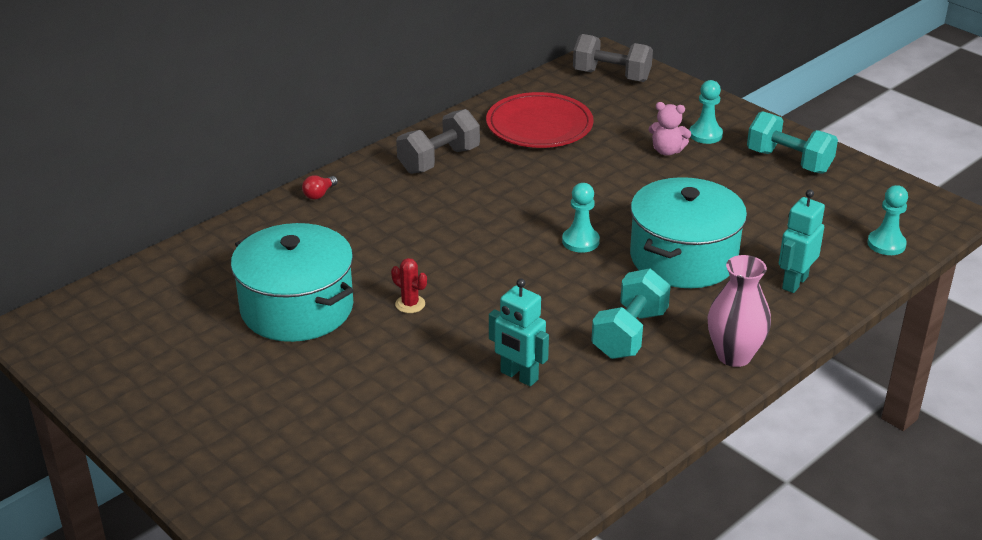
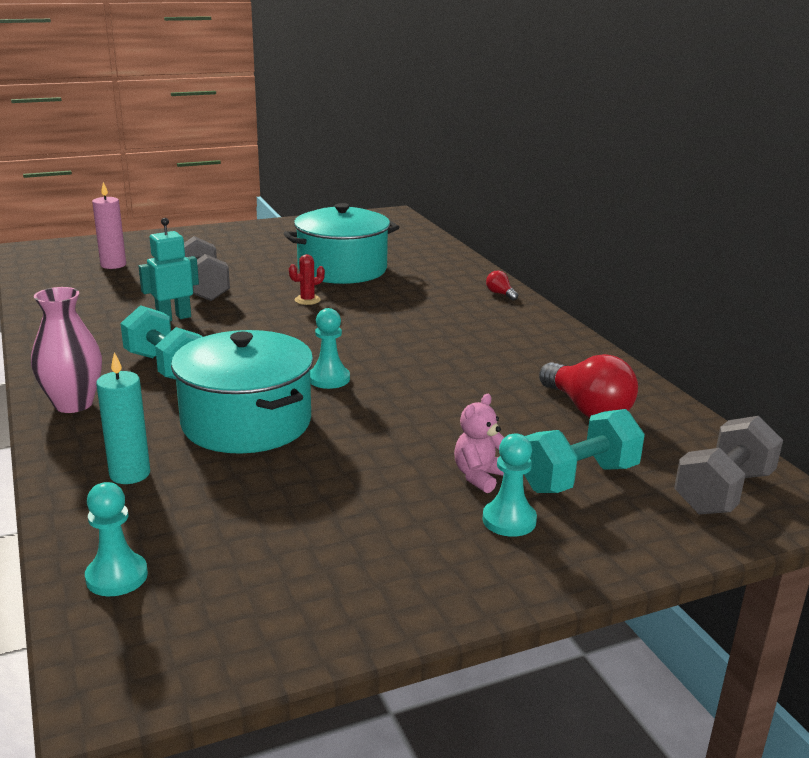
camera: 110 degrees right, 10 degrees down
grey dumbbell [396,109,480,174] -> grey dumbbell moved to [184,236,230,301]
red plate [486,92,594,148] -> red light bulb [539,354,638,418]
turquoise dumbbell [747,111,838,174] -> turquoise dumbbell moved to [524,409,645,493]
turquoise robot [779,190,825,293] -> turquoise candle [96,352,150,484]
none -> pink candle [92,182,126,269]

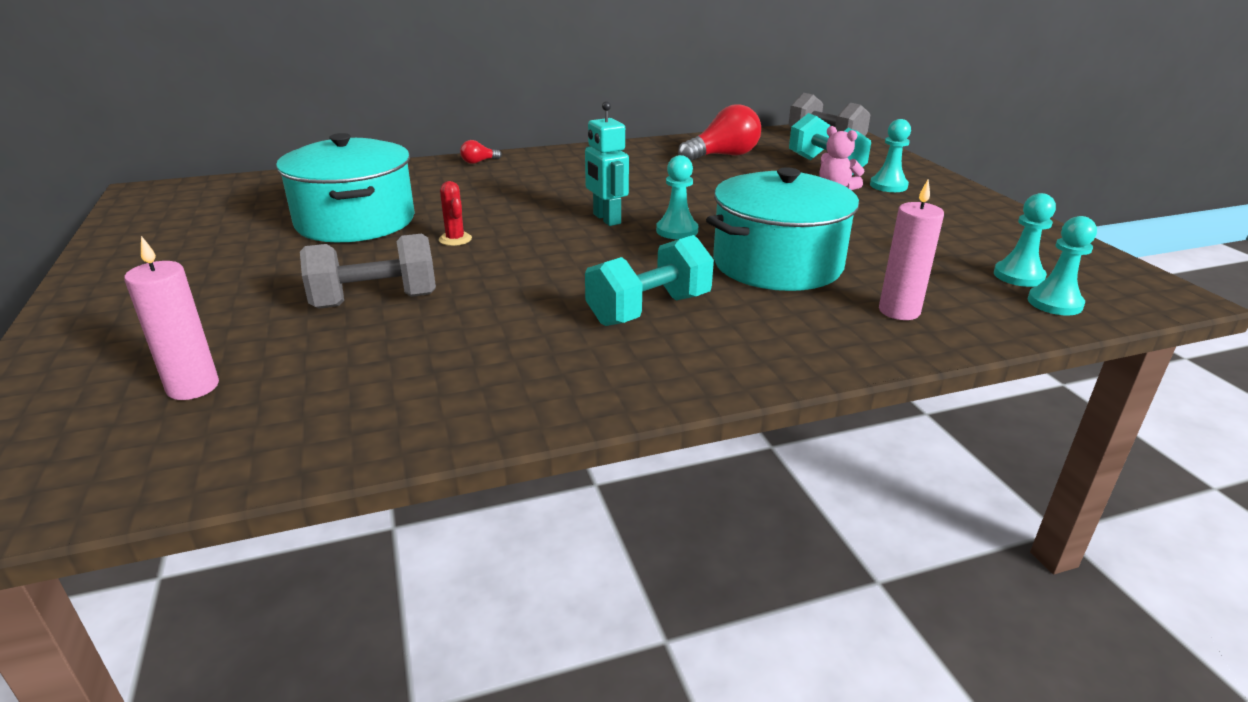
camera: 85 degrees left, 5 degrees up
pink vase [31,287,102,413] -> none
turquoise candle [96,352,150,484] -> pink candle [879,180,944,320]
turquoise robot [139,218,199,321] -> turquoise robot moved to [585,101,629,226]
none -> turquoise pawn [994,193,1056,287]

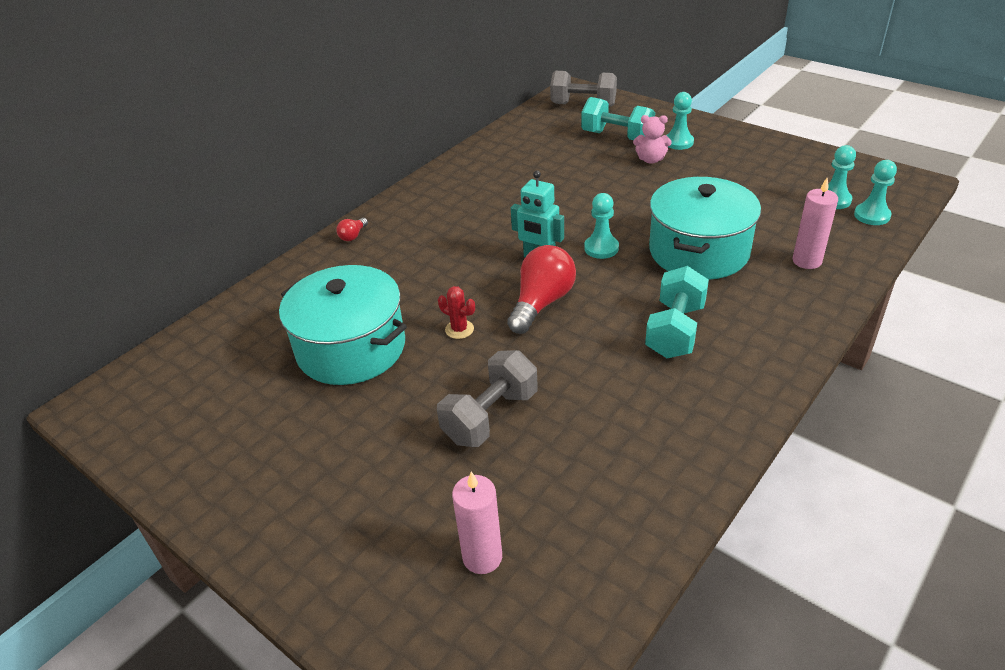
camera: 30 degrees left, 10 degrees up
red light bulb [678,104,761,161] -> red light bulb moved to [507,245,576,334]

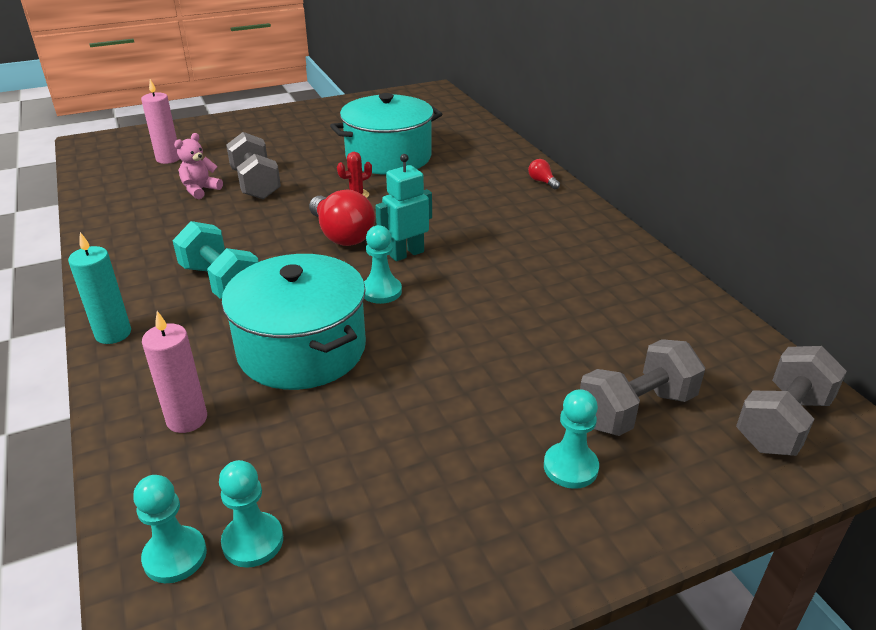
camera: 115 degrees right, 5 degrees down
turquoise dumbbell [581,97,655,140] -> grey dumbbell [580,339,705,436]
pink teddy bear [633,115,672,164] -> pink teddy bear moved to [174,133,223,199]
none -> turquoise candle [68,232,131,344]

